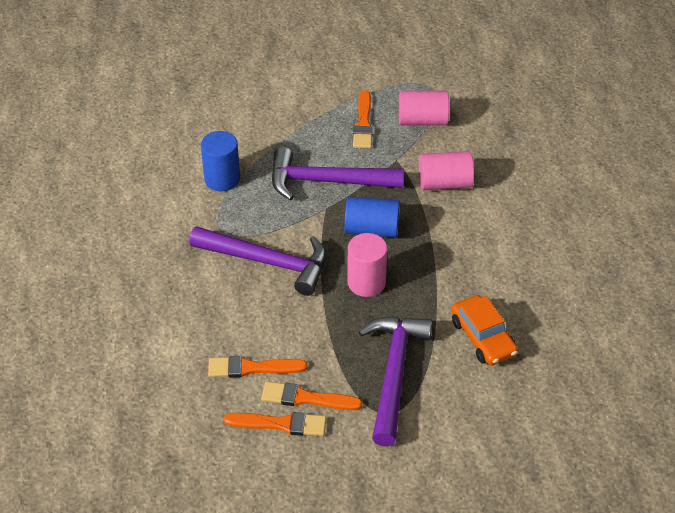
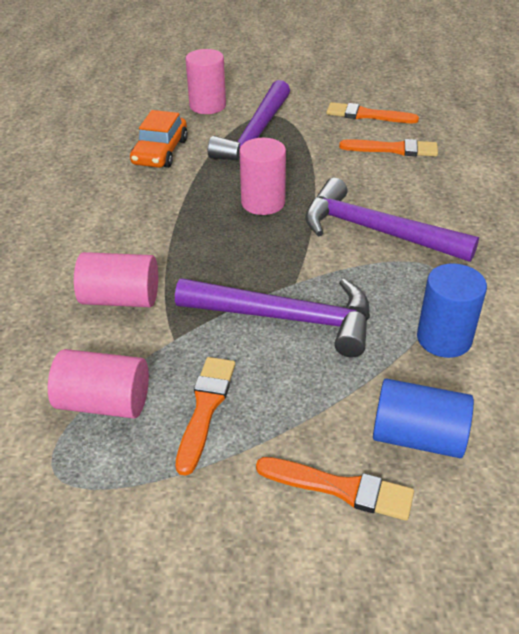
camera: 170 degrees left, 5 degrees down
orange brush [261,382,362,410] -> orange brush moved to [256,457,414,521]
blue cylinder [344,196,400,238] -> blue cylinder moved to [373,378,474,458]
orange car [451,295,518,365] -> orange car turned 150 degrees counterclockwise [130,110,188,168]
none -> pink cylinder [186,49,226,114]

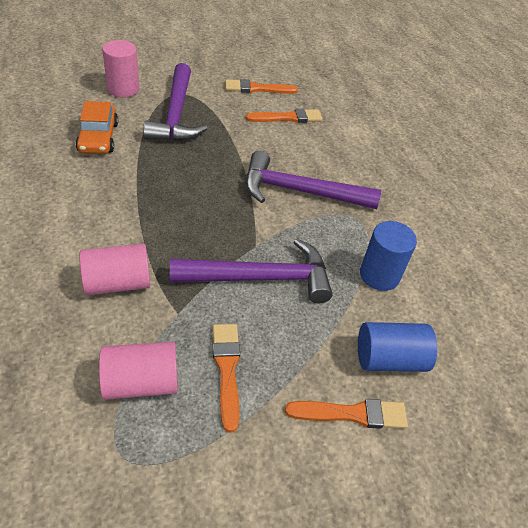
camera: 25 degrees left, 5 degrees up
pink cylinder [239,138,286,215] -> none

